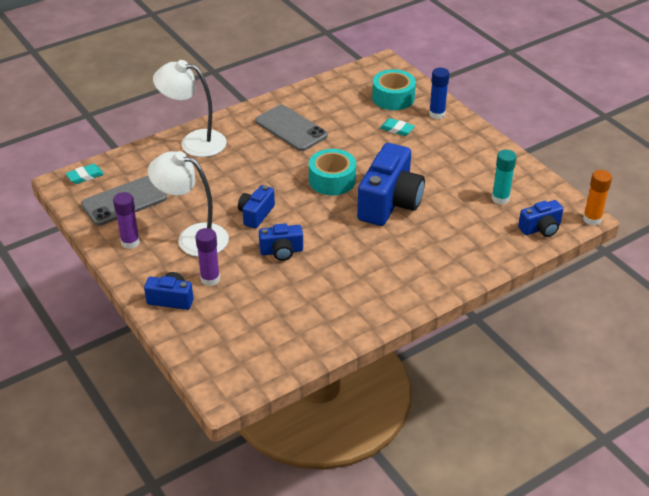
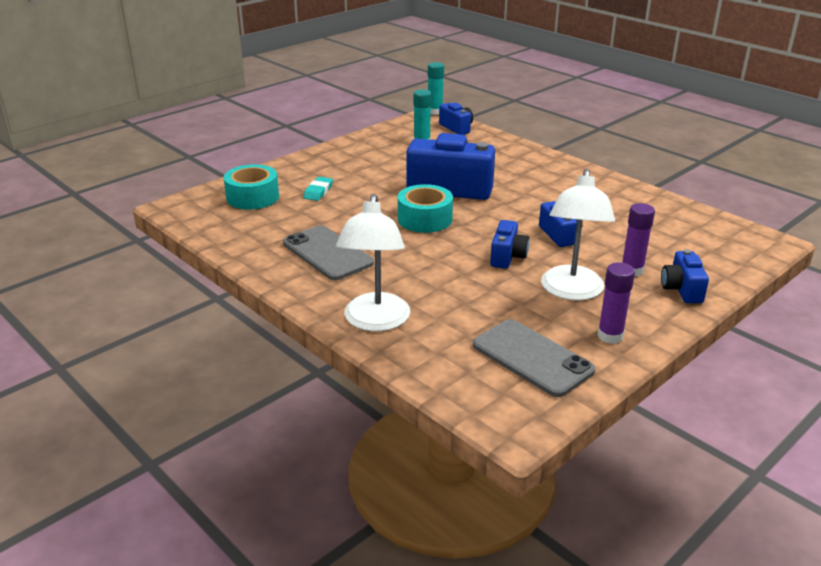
camera: 100 degrees left, 10 degrees down
turquoise eraser [66,164,104,184] -> none
blue camera [238,185,275,229] -> blue camera turned 90 degrees counterclockwise [490,220,529,269]
grey phone [255,105,328,151] -> grey phone turned 75 degrees counterclockwise [283,225,374,280]
blue glue stick [429,68,450,119] -> none
orange glue stick [583,170,612,226] -> turquoise glue stick [428,62,444,115]

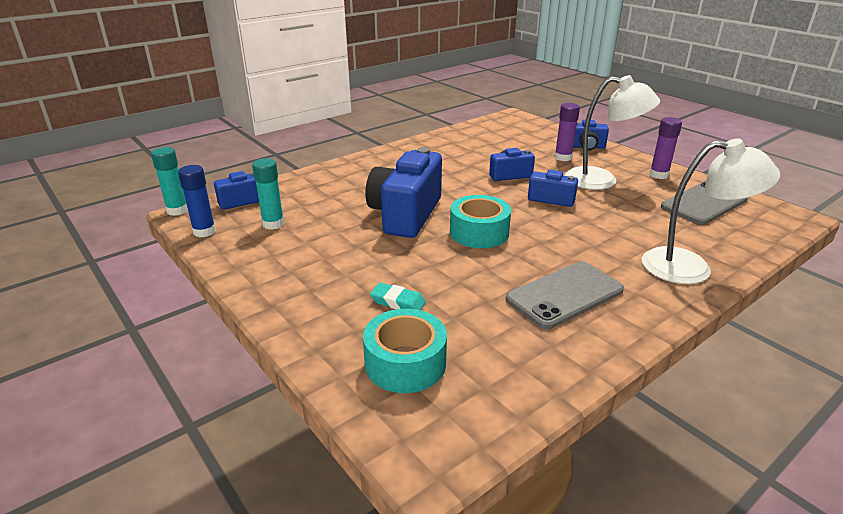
camera: 85 degrees left, 0 degrees up
none -> blue glue stick [178,165,216,237]

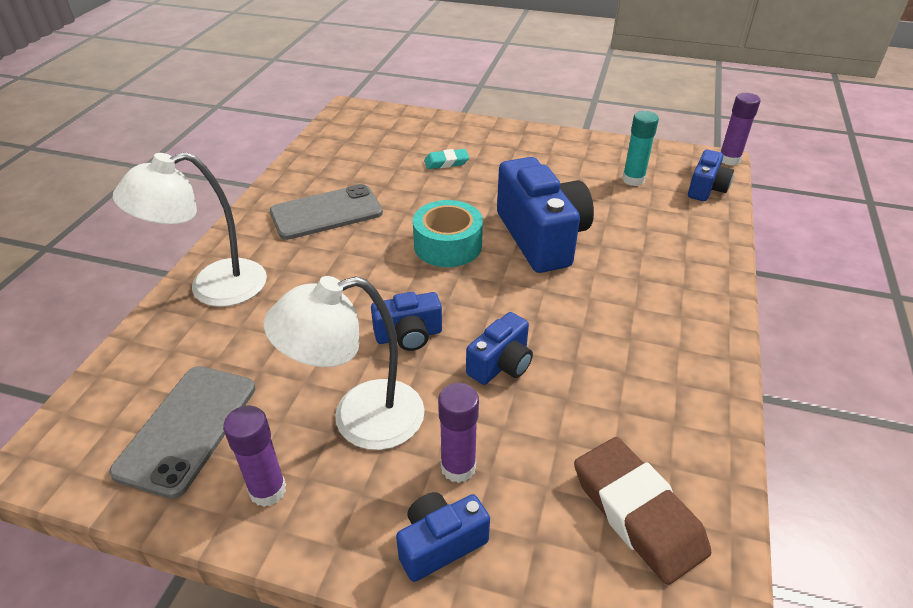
camera: 145 degrees right, 10 degrees up
turquoise glue stick [151,147,188,216] -> purple glue stick [720,93,761,165]
blue glue stick [178,165,216,237] -> none
turquoise tape [363,309,447,393] -> none
grey phone [506,261,624,329] -> grey phone turned 45 degrees clockwise [270,184,383,240]
none -> brown eraser [574,437,711,585]

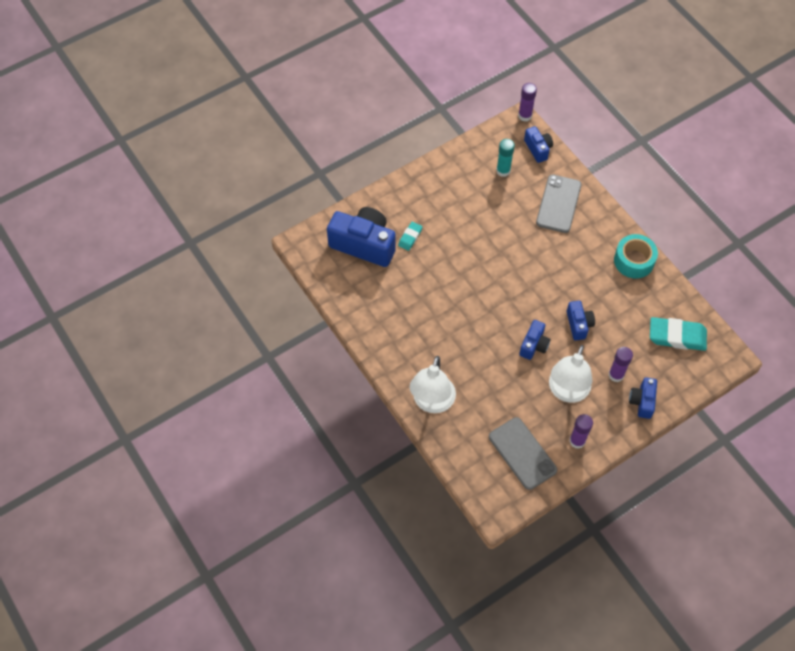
camera: 50 degrees left, 20 degrees up
grey phone [270,184,383,240] -> grey phone moved to [536,175,581,233]
turquoise tape [413,200,483,267] -> turquoise tape moved to [614,234,658,279]
blue camera [497,157,594,273] -> blue camera moved to [327,207,396,267]
brown eraser [574,437,711,585] -> turquoise eraser [650,317,707,351]

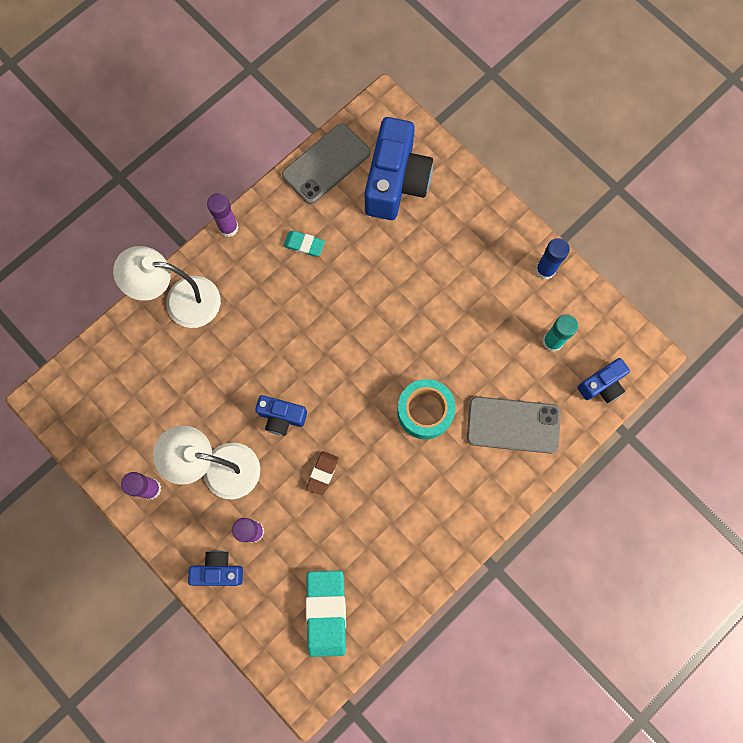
camera: 80 degrees right, 15 degrees up
turquoise eraser [398,222,423,251] -> turquoise eraser moved to [283,231,325,257]
grey phone [489,417,557,490] -> grey phone moved to [282,123,370,204]
purple glue stick [518,83,537,122] -> purple glue stick moved to [207,193,239,237]
blue camera [567,301,595,340] -> brown eraser [306,451,339,496]
turquoise tape [614,234,658,279] -> turquoise tape moved to [397,379,456,440]
none -> blue glue stick [535,238,570,280]

